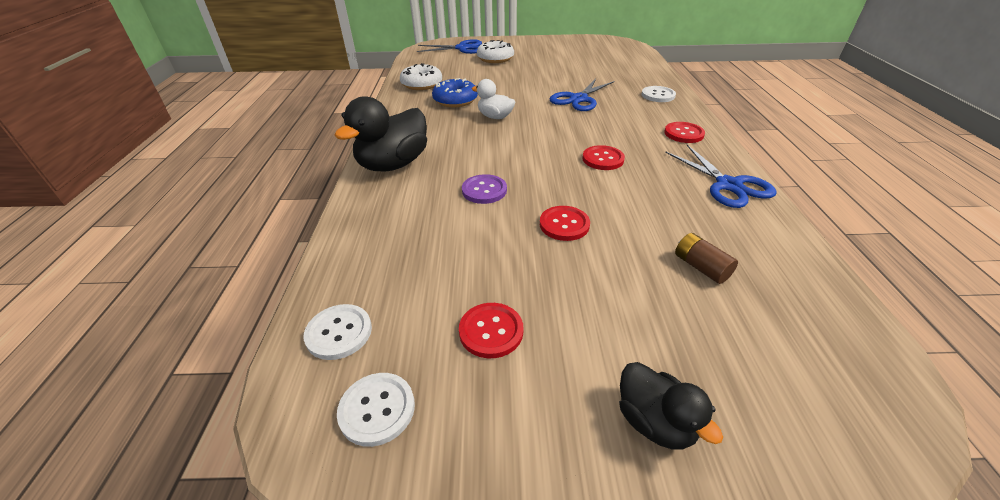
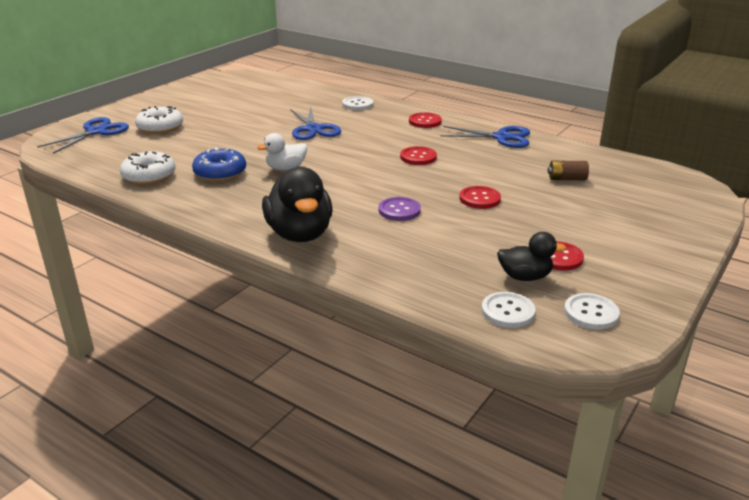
camera: 55 degrees left, 10 degrees down
black duck [619,362,723,450] -> black duck moved to [497,232,566,281]

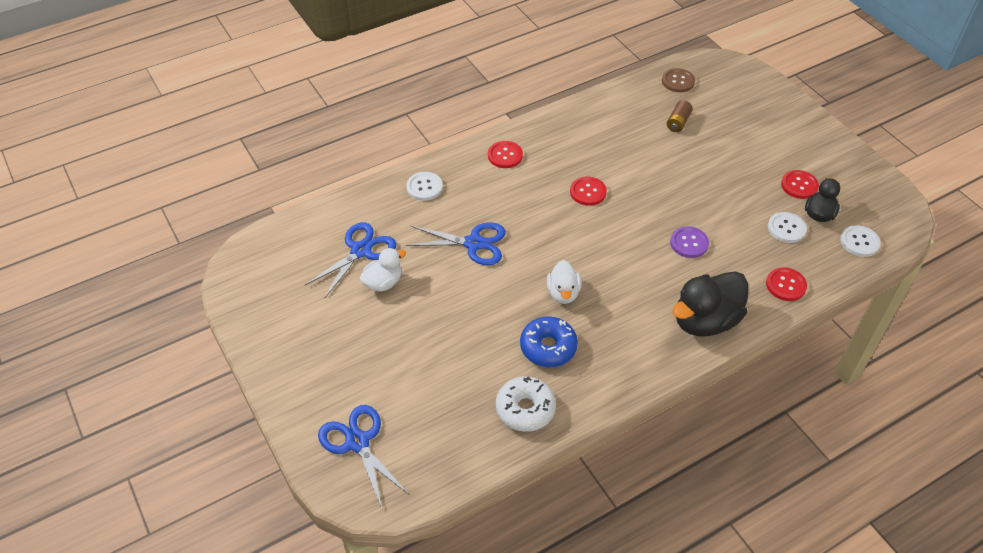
camera: 65 degrees left, 20 degrees up
white donut [135,106,183,134] -> none
black duck [262,167,332,242] -> black duck turned 135 degrees clockwise [672,271,749,336]
blue scissors [441,126,530,148] -> blue scissors moved to [305,222,396,299]
red button [459,186,501,209] -> red button moved to [766,267,807,301]
white button [564,293,620,329] -> white button moved to [768,212,807,243]
none -> white duck [360,248,406,292]
none -> brown button [662,68,695,92]

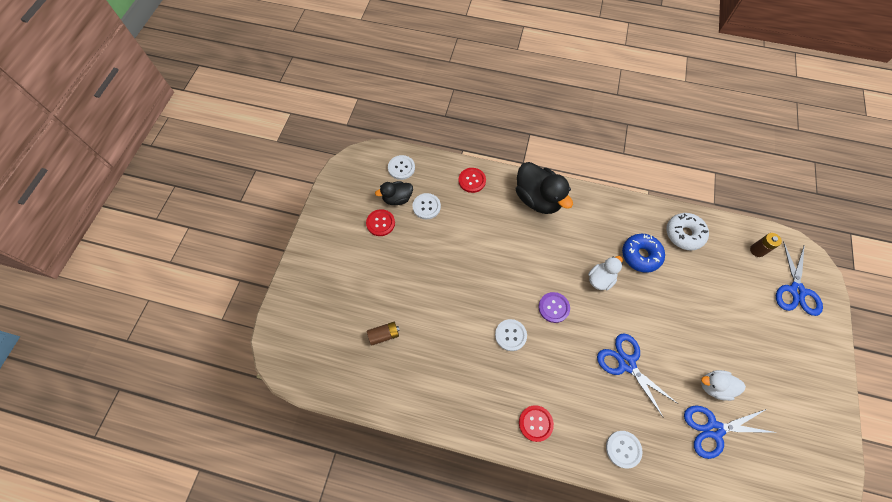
camera: 135 degrees left, 15 degrees up
red button [570,177,607,206] -> white button [495,319,527,351]
brown button [662,68,695,92] -> none
purple button [670,226,709,258] -> purple button moved to [539,292,570,323]
black duck [672,271,749,336] -> black duck turned 45 degrees clockwise [516,162,573,214]
none -> brown battery [750,233,782,257]

